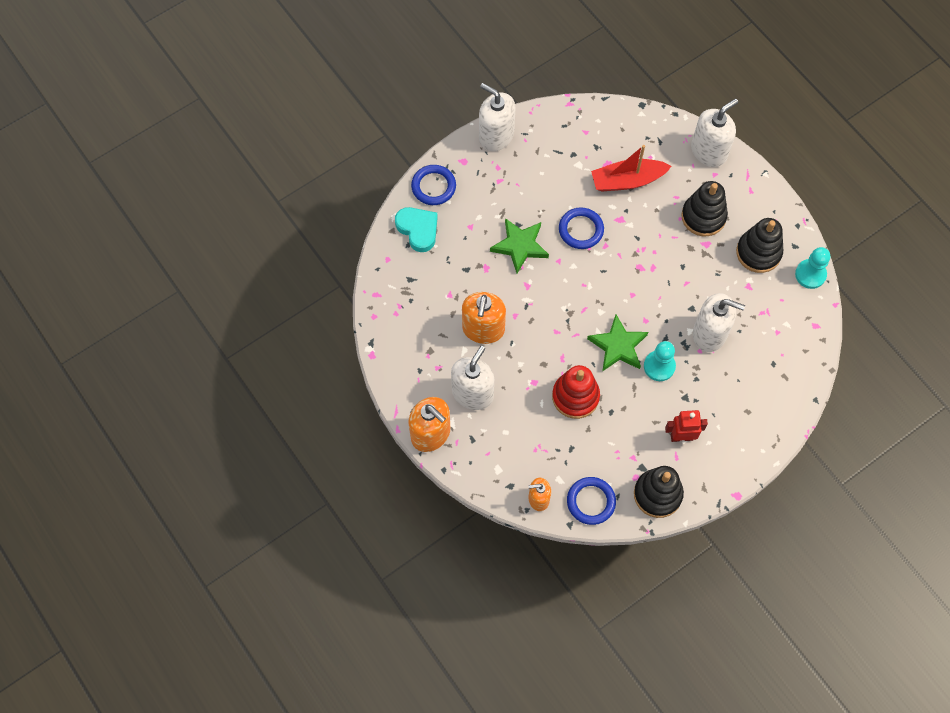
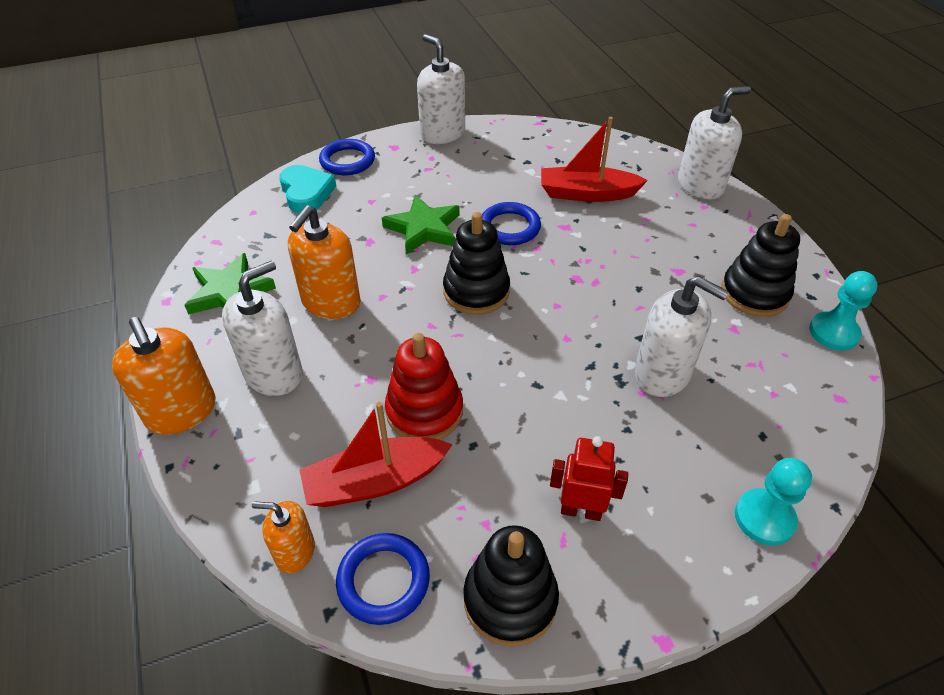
camera: 15 degrees right, 20 degrees down
green star [587,315,648,371] -> green star moved to [184,253,276,315]
turquoise pawn [644,341,676,381] -> turquoise pawn moved to [735,458,812,546]
black stacking toy [681,181,728,236] -> black stacking toy moved to [443,212,510,315]
none -> red boat [299,402,453,507]

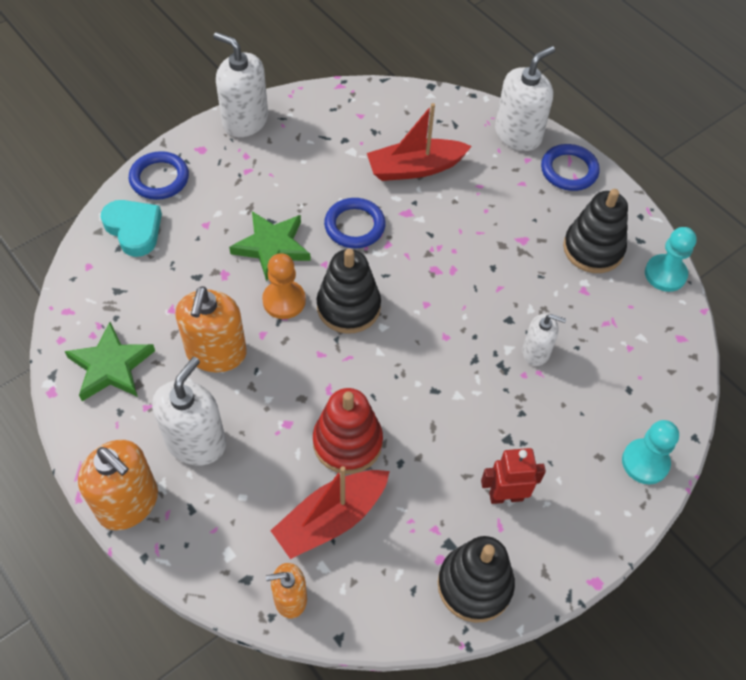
camera: 20 degrees left, 10 degrees up
blue ring [336,533,430,625] -> blue ring moved to [541,144,600,191]
white soap dispenser [634,276,729,397] -> white soap dispenser [522,314,566,366], size x0.59
none -> orange pawn [262,253,306,319]

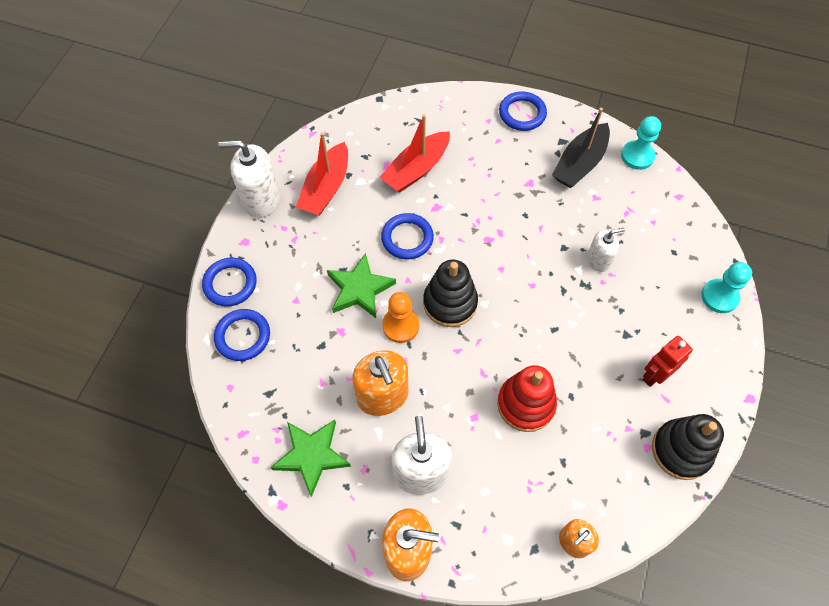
camera: 30 degrees left, 5 degrees up
turquoise heart [101,200,162,257] -> blue ring [214,309,270,361]
red boat [270,466,390,559] -> red boat moved to [296,132,348,216]
white soap dispenser [495,46,555,151] -> none
black stacking toy [563,189,628,273] -> black boat [552,108,610,188]

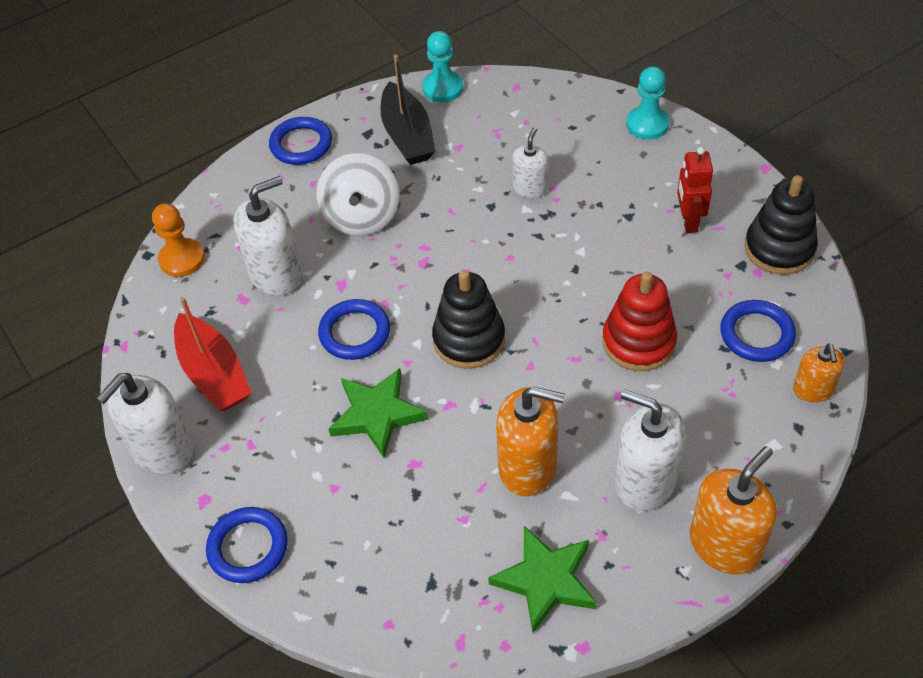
camera: 50 degrees left, 10 degrees down
blue ring [214,309,270,361] -> blue ring moved to [720,300,796,362]
red boat [380,114,450,192] -> white soap dispenser [234,176,302,296]
orange pawn [382,292,419,343] -> orange pawn moved to [152,203,205,277]
none -> white spinning top [317,153,399,236]

